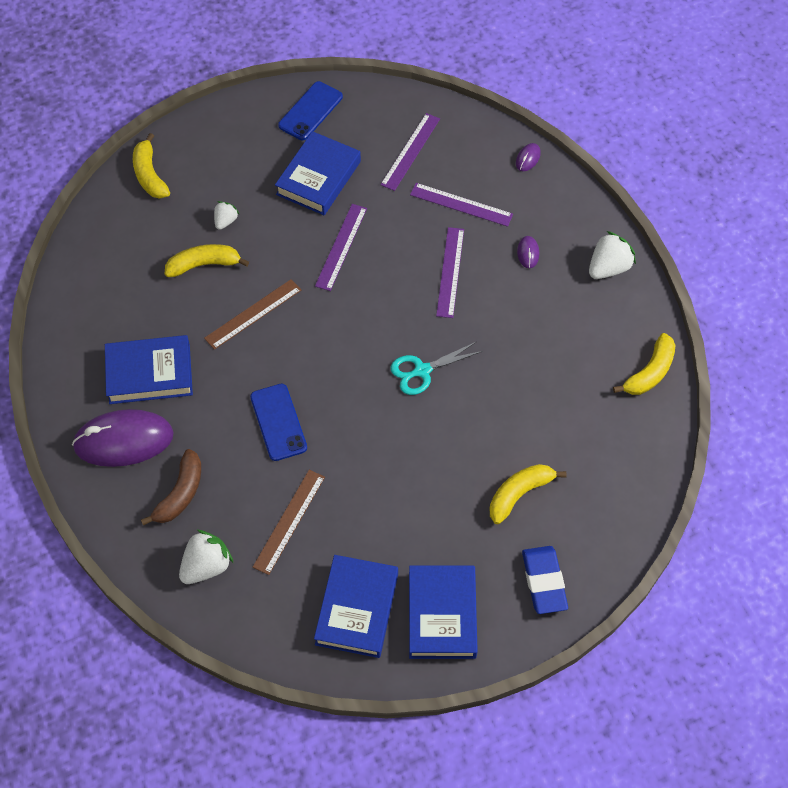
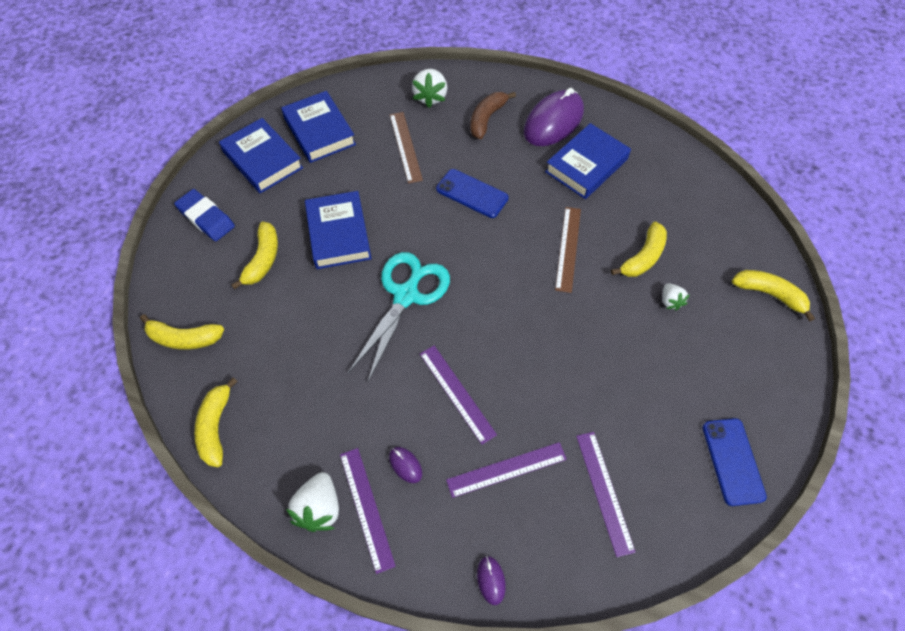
camera: 140 degrees right, 0 degrees up
brown banana [141,449,201,526] -> brown banana turned 45 degrees clockwise [470,92,516,139]
blue book [275,131,361,215] -> blue book moved to [305,191,372,269]
purple ruler [315,204,367,291] -> purple ruler moved to [340,448,396,574]
turquoise scissors [391,342,483,395] -> turquoise scissors [348,252,450,382], size x1.63
none -> yellow banana [140,314,224,350]

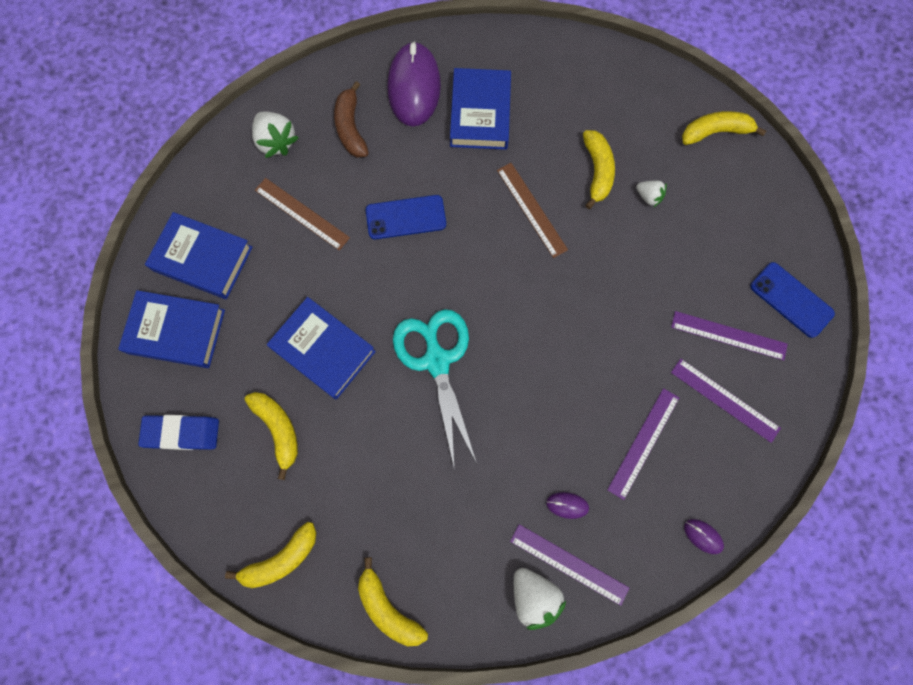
camera: 40 degrees left, 15 degrees up
purple ruler [420,346,497,445] -> purple ruler moved to [671,311,788,361]

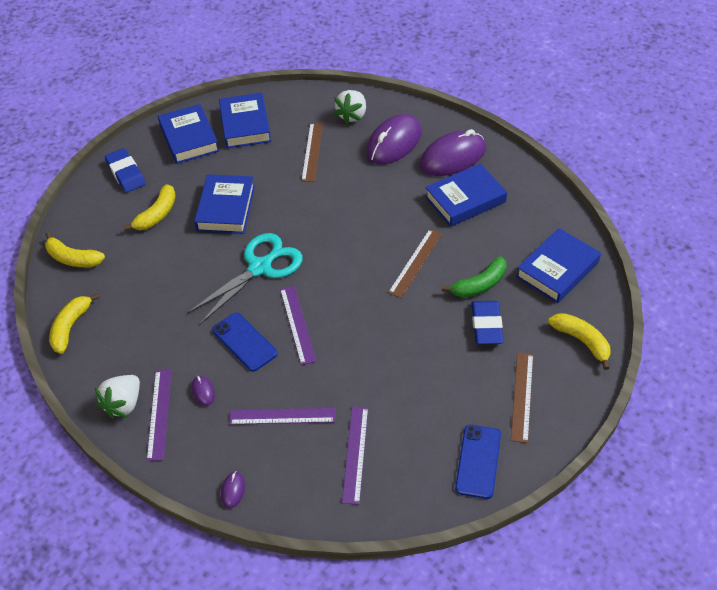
camera: 60 degrees right, 25 degrees down
brown banana [334,81,369,158] -> purple mouse [366,114,422,165]
blue phone [366,195,446,239] -> blue phone moved to [212,313,277,372]
yellow banana [583,130,615,209] -> green banana [442,256,506,298]
white strawberry [636,180,667,208] -> blue eraser [472,301,504,344]
purple ruler [671,311,788,361] -> purple ruler moved to [280,286,317,365]
none -> brown ruler [511,352,533,443]
none -> blue book [516,228,601,303]

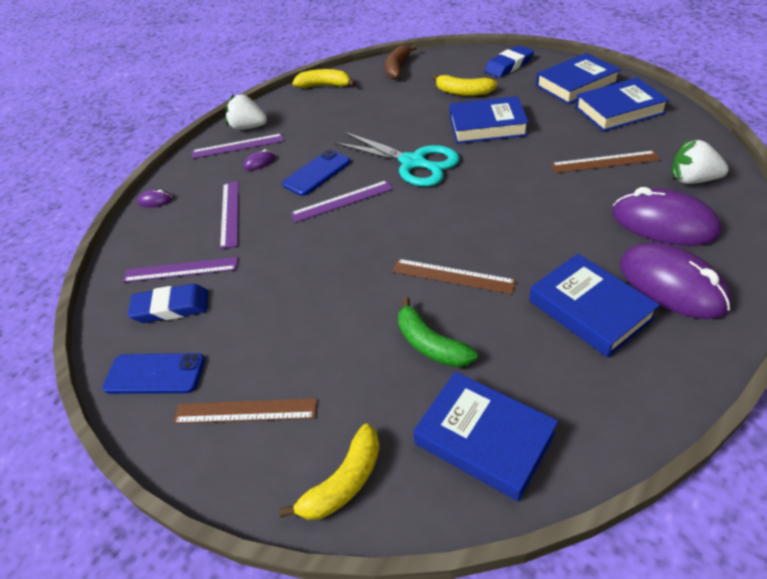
camera: 85 degrees right, 5 degrees down
yellow banana [45,232,105,267] -> brown banana [385,45,417,80]
blue eraser [472,301,504,344] -> blue eraser moved to [128,284,208,323]

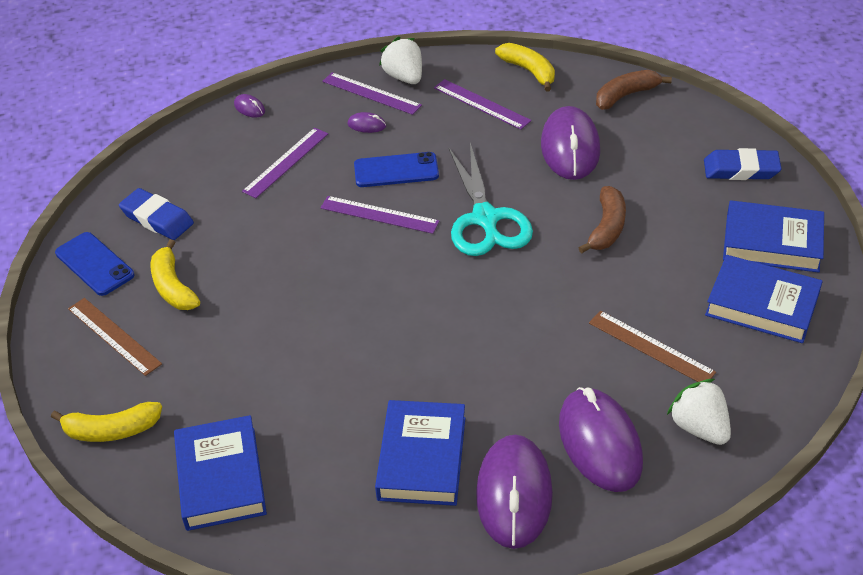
camera: 40 degrees right, 0 degrees up
purple ruler [123,257,238,282] -> purple ruler moved to [434,79,532,130]
brown ruler [392,259,516,294] -> none
green banana [398,297,477,367] -> none
yellow banana [432,74,498,96] -> yellow banana moved to [151,239,200,310]
blue book [449,96,529,144] -> brown banana [579,186,626,253]
none -> purple mouse [541,106,600,180]

